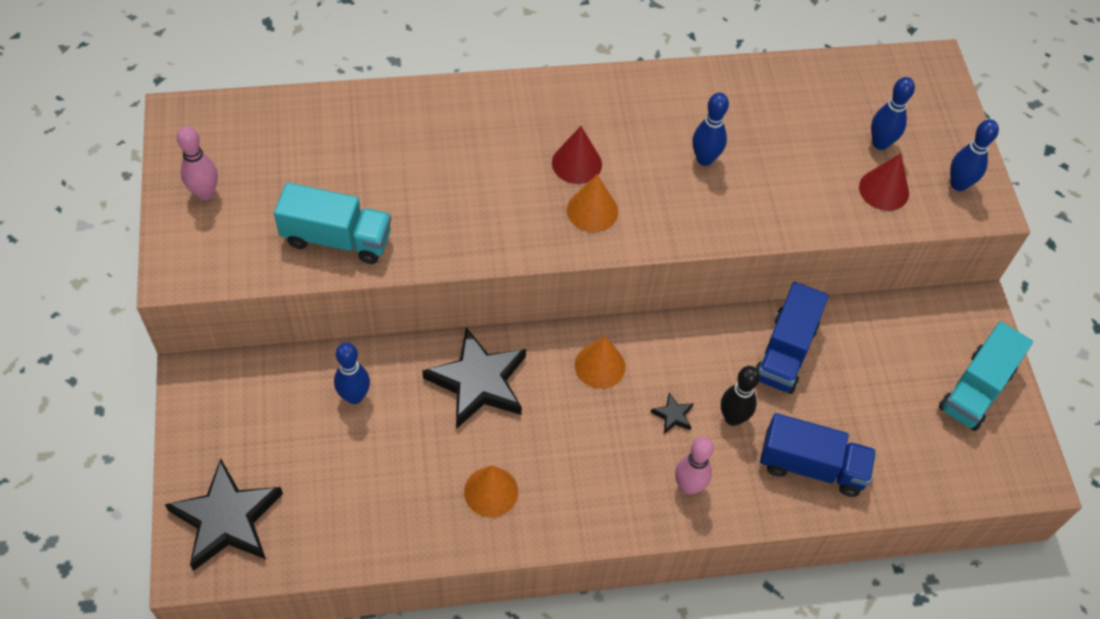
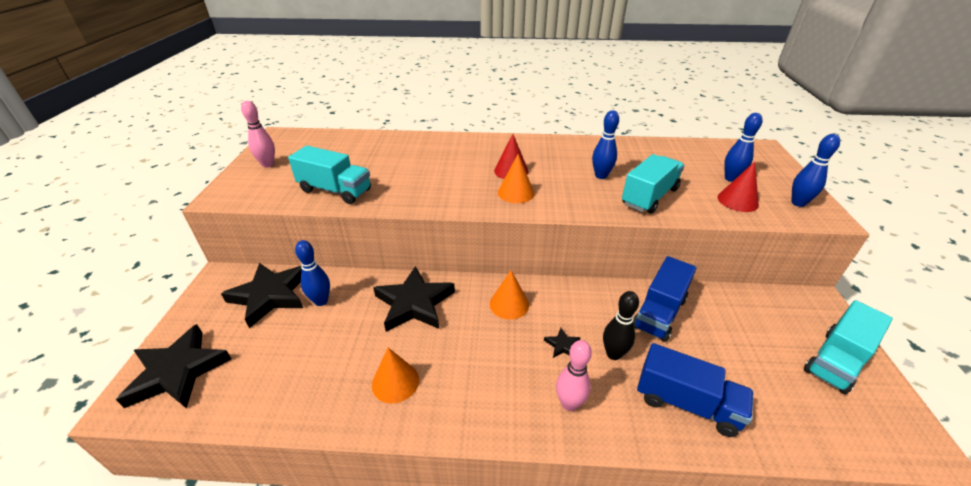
camera: 15 degrees right, 20 degrees down
none -> black star [221,263,303,328]
none -> turquoise truck [622,154,684,214]

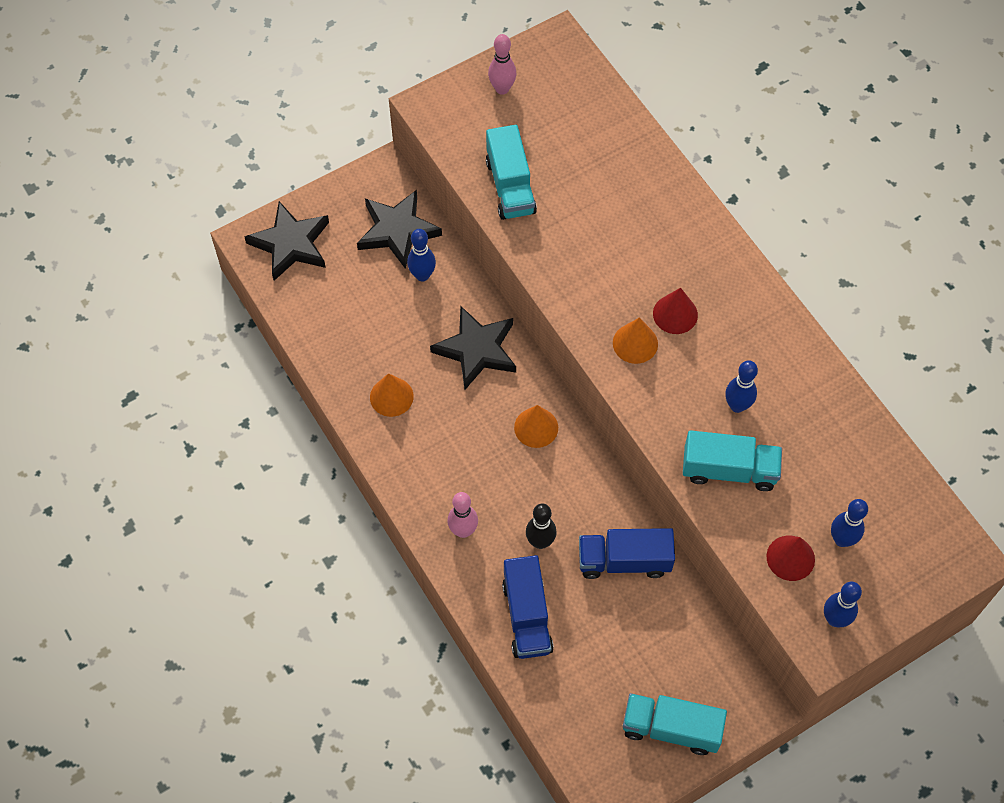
camera: 55 degrees right, 25 degrees up
black star [544,328,581,358] -> none

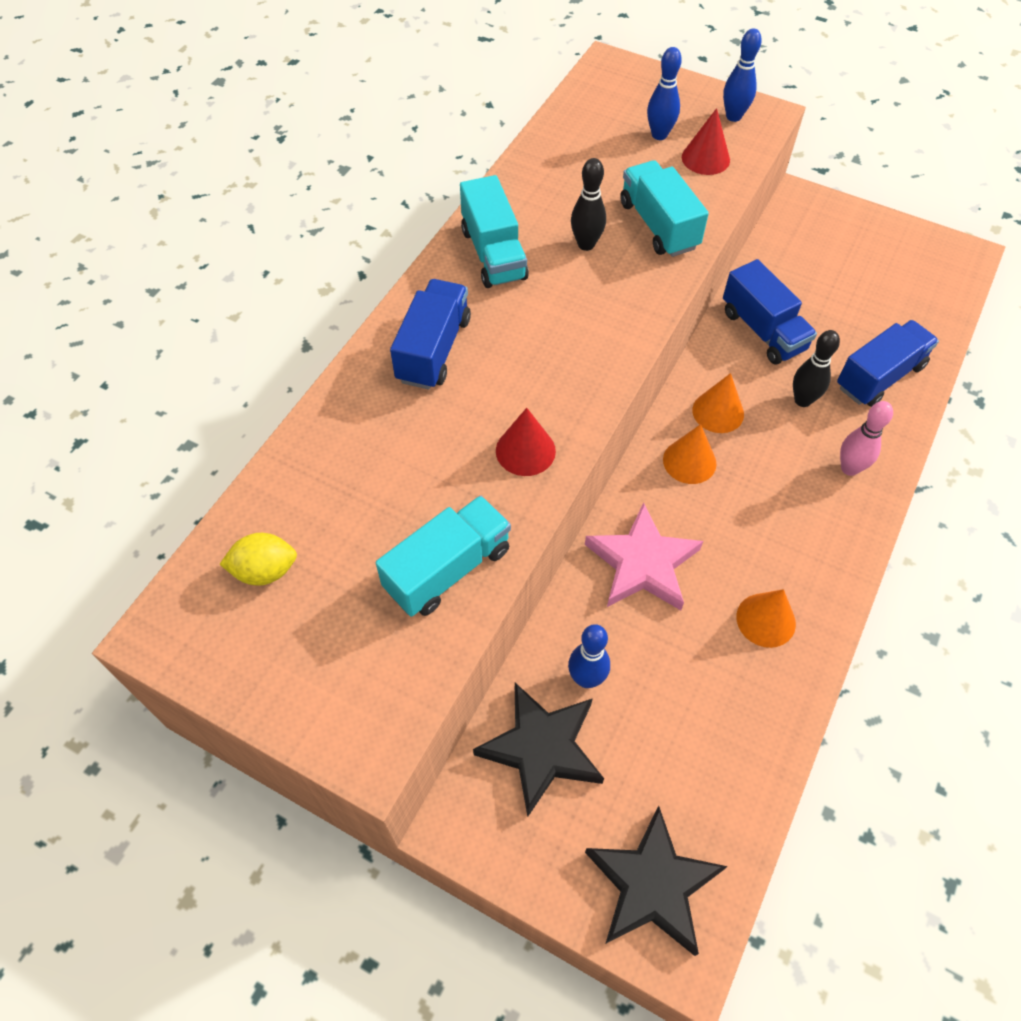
camera: 120 degrees left, 5 degrees down
black star [430,306,516,390] -> pink star [585,502,703,610]
pink bowling pin [488,34,516,95] -> none
orange cone [613,317,658,364] -> orange cone moved to [692,373,744,433]
turquoise truck [623,693,727,755] -> turquoise truck moved to [460,175,529,288]
red cone [653,288,698,334] -> red cone moved to [496,408,556,476]
blue bowling pin [725,360,758,413] -> black bowling pin [571,158,606,251]
none -> yellow lemon [220,533,297,586]
none -> blue truck [390,279,471,390]

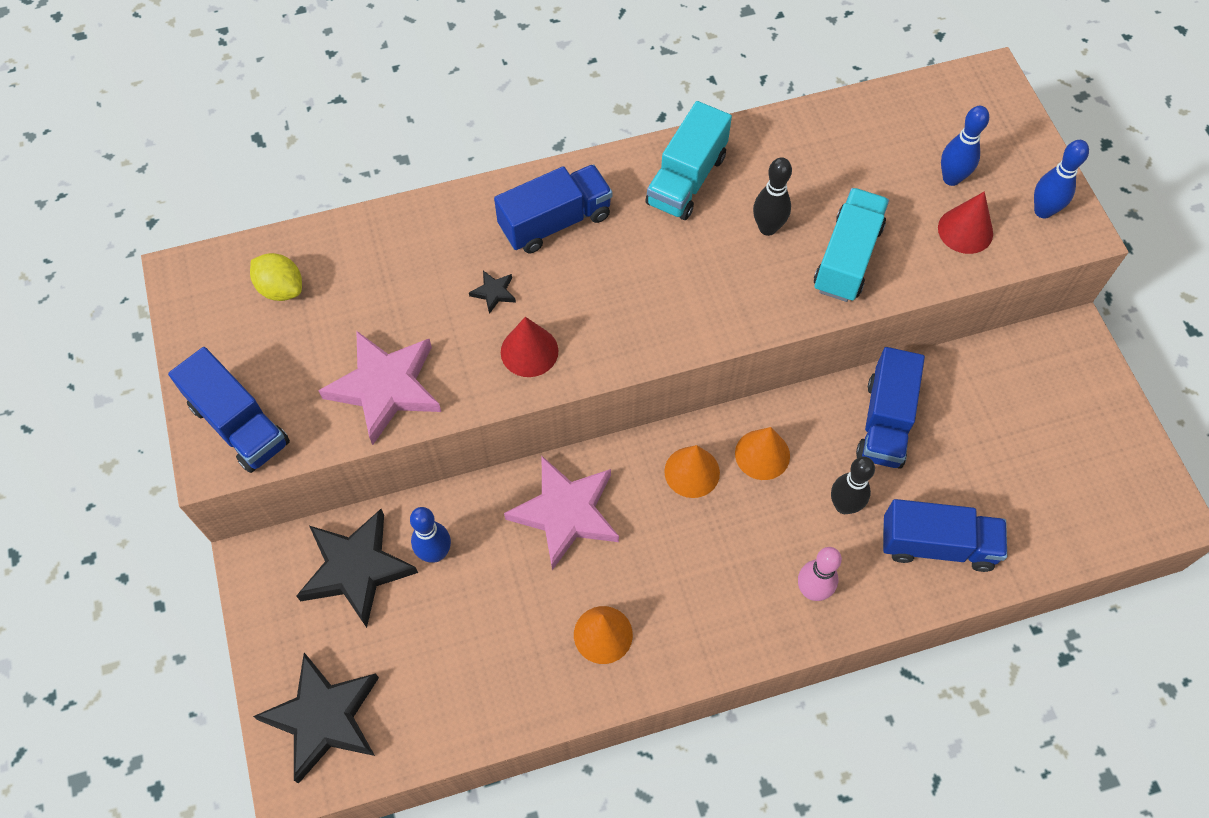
camera: 45 degrees right, 5 degrees up
turquoise truck [376,496,511,617] -> pink star [318,331,441,445]
none -> blue truck [168,347,290,473]
none -> black star [469,271,516,314]

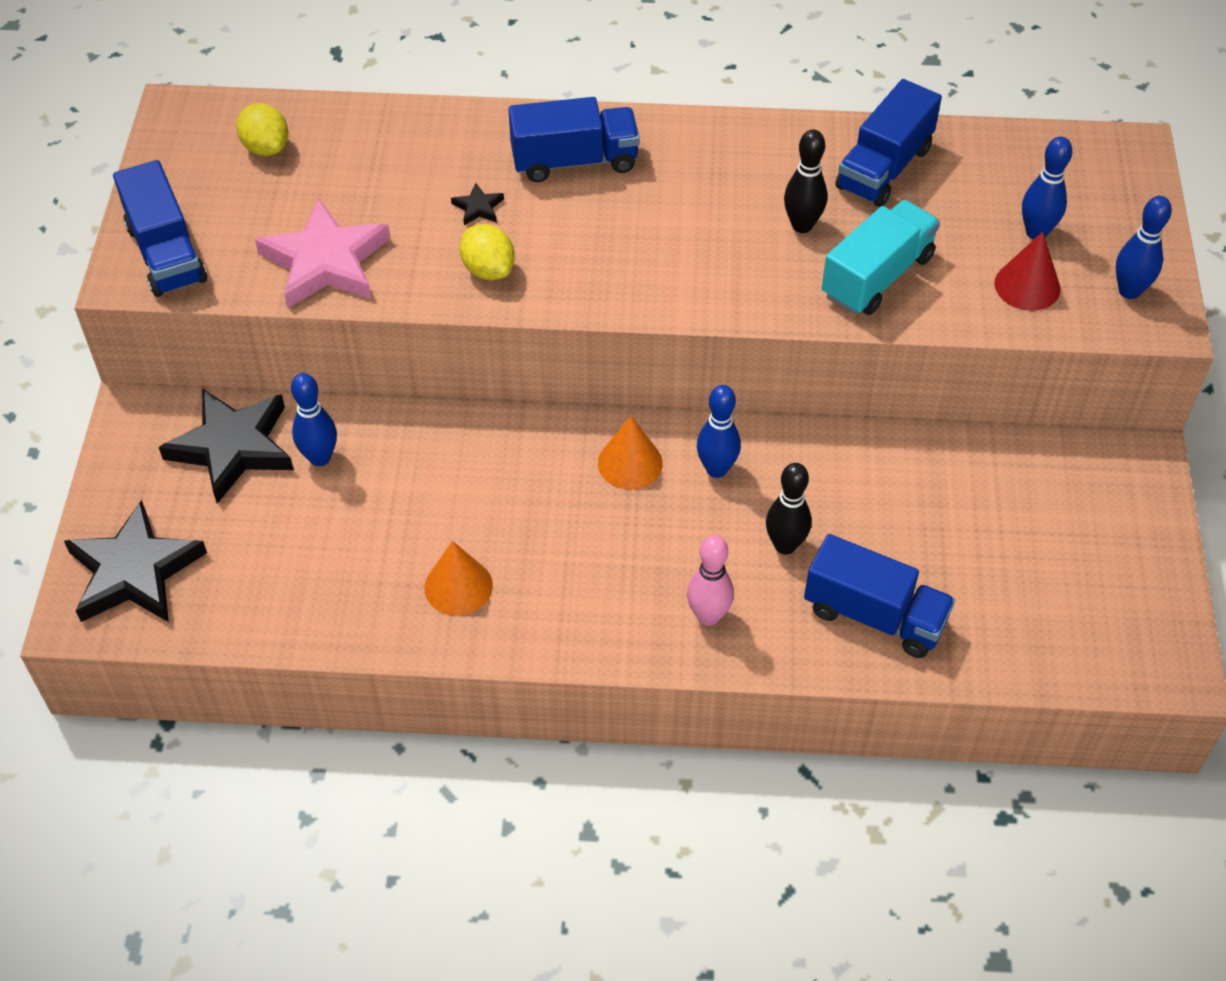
camera: 20 degrees right, 10 degrees down
red cone [501,317,559,377] -> yellow lemon [460,224,515,280]
pink star [504,456,619,570] -> none
turquoise truck [645,101,732,220] -> none
orange cone [735,427,790,480] -> blue bowling pin [697,385,741,478]
blue truck [856,347,925,469] -> blue truck moved to [836,79,942,207]

